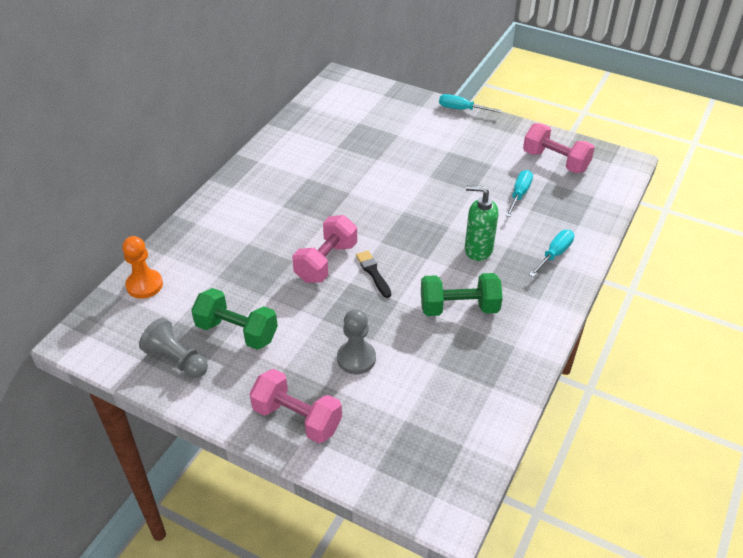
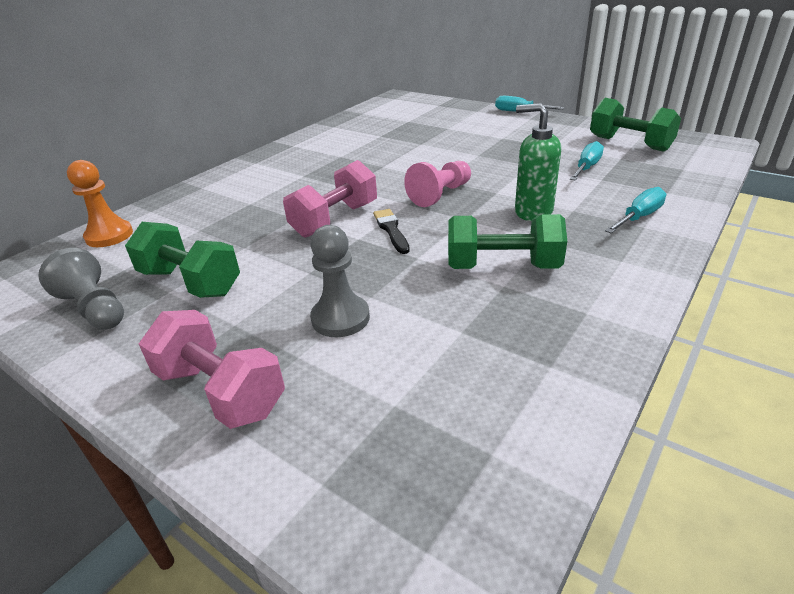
camera: 10 degrees right, 10 degrees down
pink dumbbell [523,123,595,173] -> green dumbbell [590,98,681,152]
none -> pink pawn [404,161,471,207]

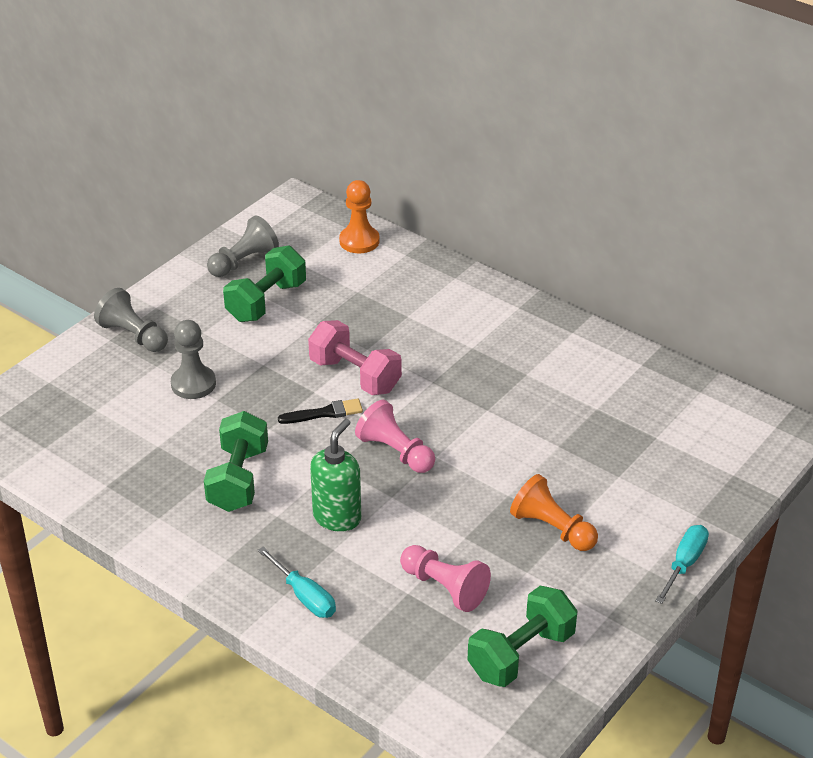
camera: 90 degrees right, 5 degrees up
pink dumbbell [139,310,285,429] -> grey pawn [94,288,168,352]
turquoise screwdriver [570,141,604,181] -> pink pawn [400,545,491,612]
none -> orange pawn [510,474,598,551]

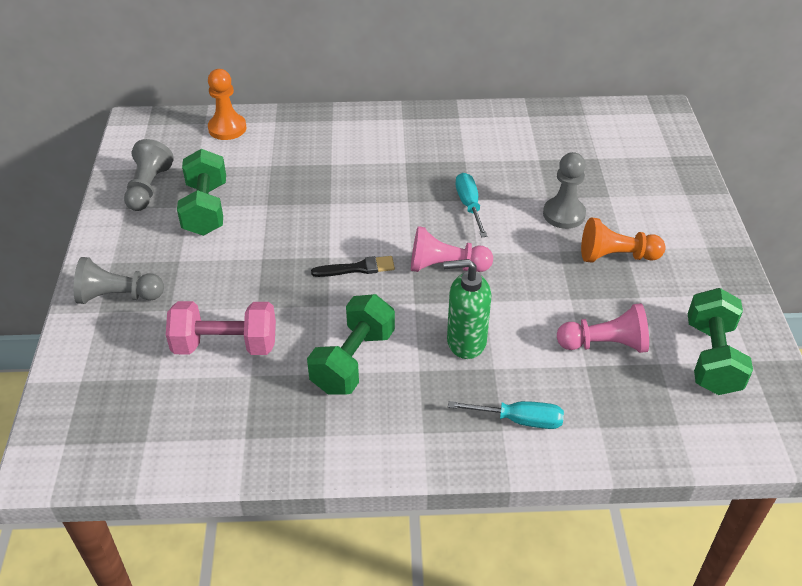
camera: 40 degrees left, 5 degrees up
grey pawn [171,320,216,399] -> grey pawn moved to [543,152,586,229]
green dumbbell [204,411,268,512] -> green dumbbell turned 60 degrees clockwise [307,294,395,395]
black brush [278,399,363,424] -> black brush turned 45 degrees clockwise [311,256,395,277]
pink dumbbell [308,320,402,395] -> pink dumbbell moved to [166,301,276,355]
green soap dispenser [310,419,361,532] -> green soap dispenser turned 75 degrees counterclockwise [443,259,491,359]
turquoise screwdriver [655,525,709,604] -> turquoise screwdriver moved to [455,173,487,237]

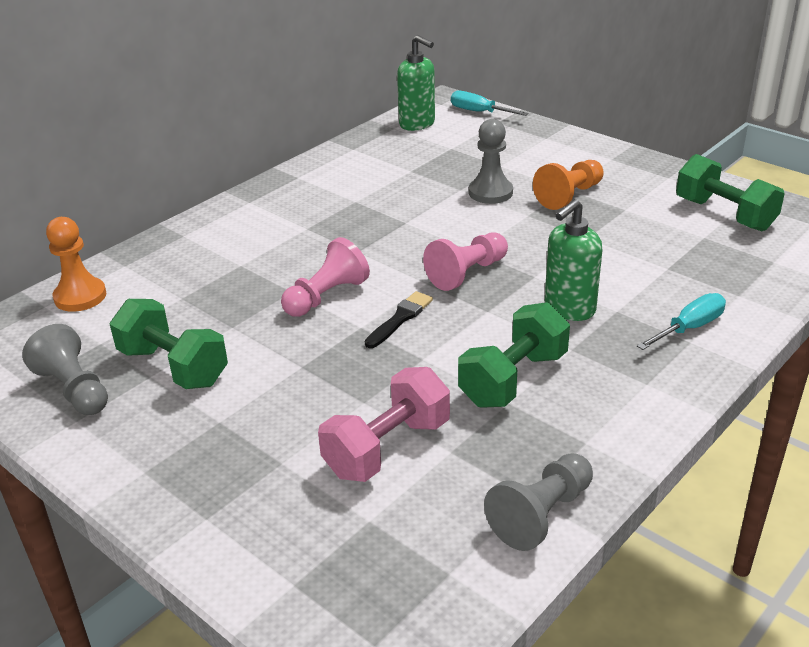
camera: 45 degrees left, 10 degrees down
grey pawn [74,257,164,304] -> grey pawn moved to [484,453,593,551]
green dumbbell [307,294,395,395] -> green dumbbell turned 60 degrees clockwise [458,302,570,408]
turquoise screwdriver [455,173,487,237] -> turquoise screwdriver moved to [451,91,529,116]
pink pawn [557,303,649,353] -> pink pawn moved to [281,237,370,317]
none -> green soap dispenser [397,35,435,131]

